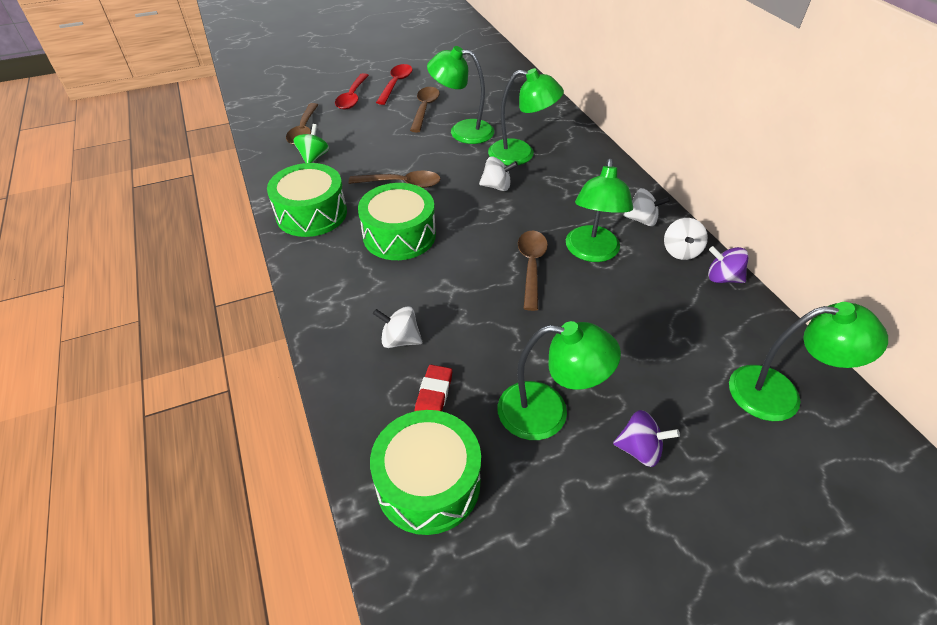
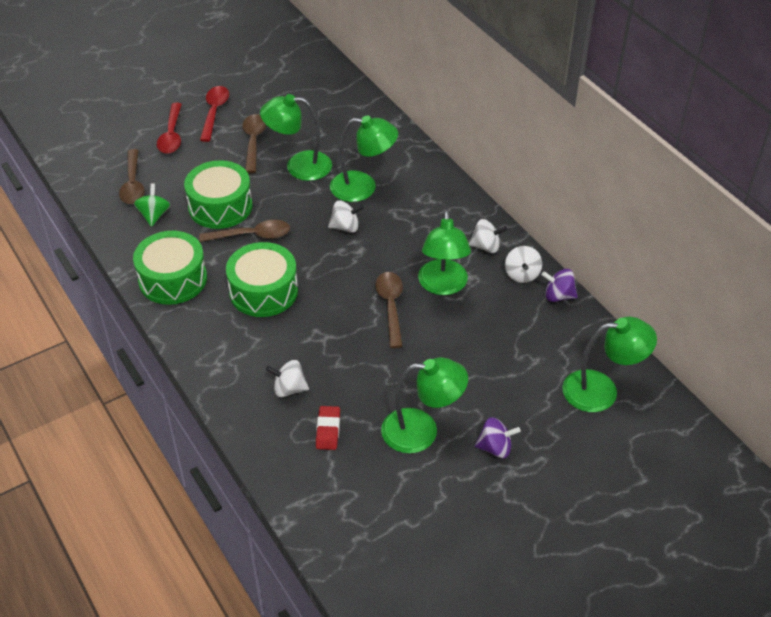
camera: 10 degrees left, 0 degrees up
green drum [370,410,481,535] -> green drum moved to [184,160,253,229]

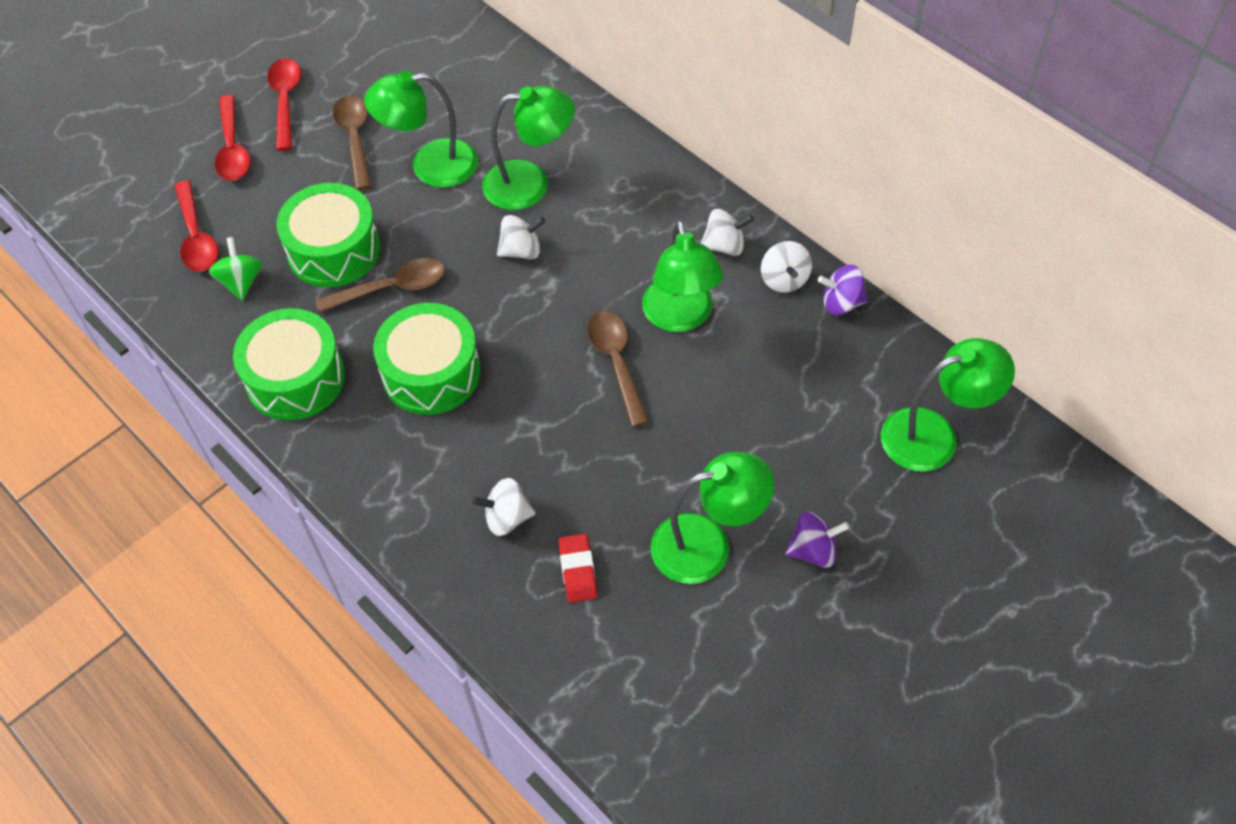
camera: 10 degrees left, 10 degrees up
brown spoon [119,149,145,204] -> red spoon [174,180,218,272]

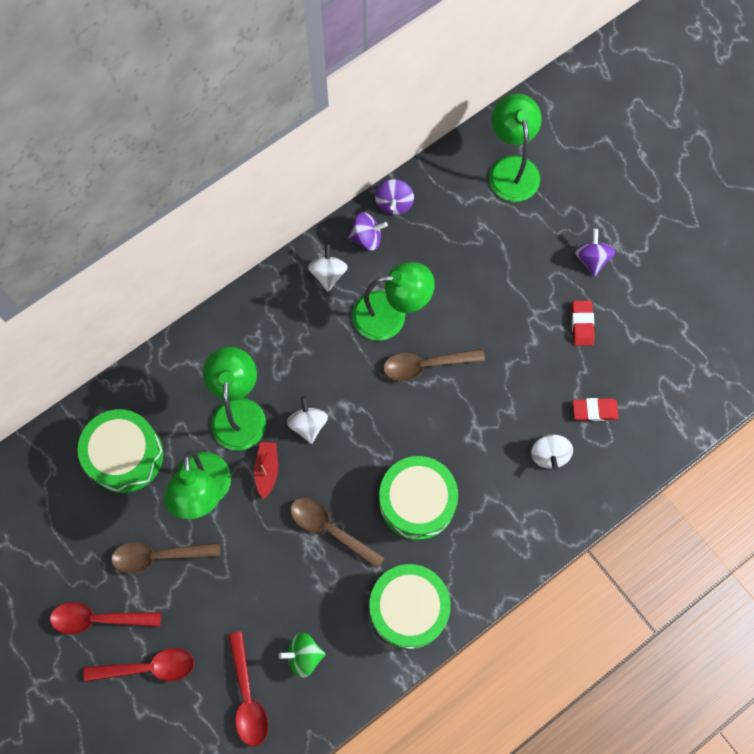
camera: 85 degrees left, 15 degrees up
red spoon [174,180,218,272] -> red spoon turned 90 degrees clockwise [228,632,268,746]
green drum [277,183,381,287] -> green drum moved to [78,409,163,493]
brown spoon [316,258,445,313] -> brown spoon turned 45 degrees counterclockwise [290,498,385,569]
green lamp [651,452,774,584] -> red eraser [571,300,595,346]
white spinning top [761,241,812,293] -> purple spinning top [348,212,388,250]
none -> red boat [254,442,278,499]

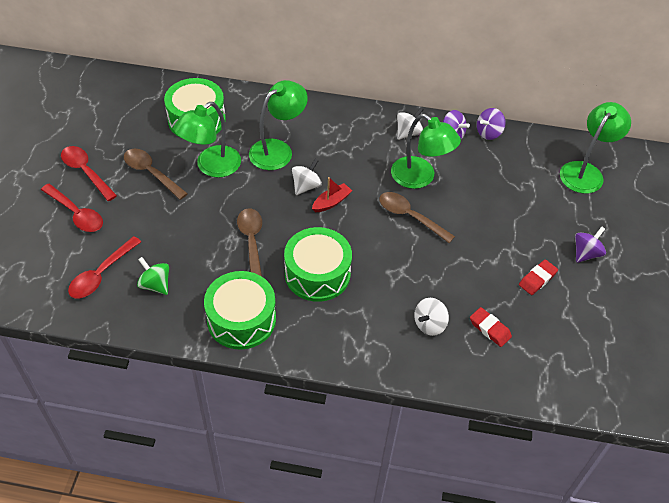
camera: 45 degrees right, 20 degrees down
red boat [254,442,278,499] -> red boat moved to [312,177,352,212]

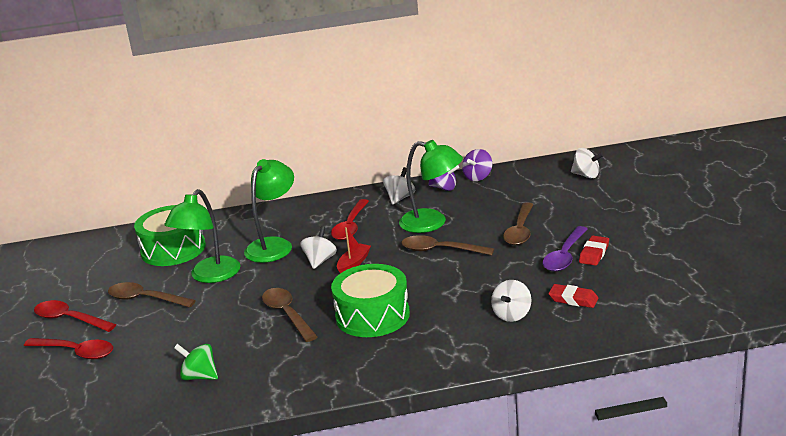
camera: 15 degrees left, 25 degrees down
red spoon [68,236,141,298] -> red spoon moved to [331,199,369,240]
green drum [204,271,276,350] -> none
green lamp [560,102,631,194] -> white spinning top [571,148,604,178]
purple spinning top [575,226,606,263] -> none
none -> brown spoon [503,202,534,245]
none -> purple spoon [543,226,588,272]

